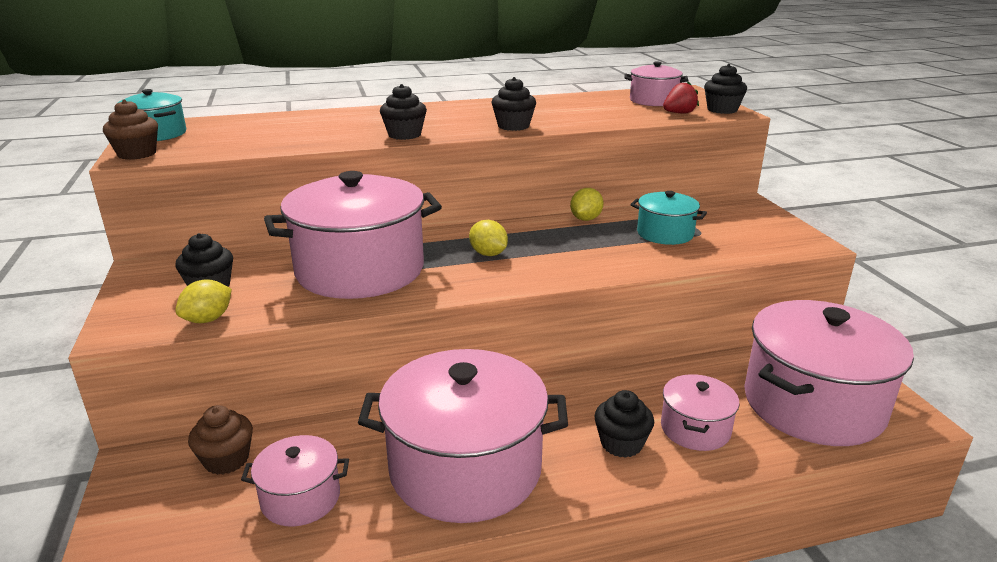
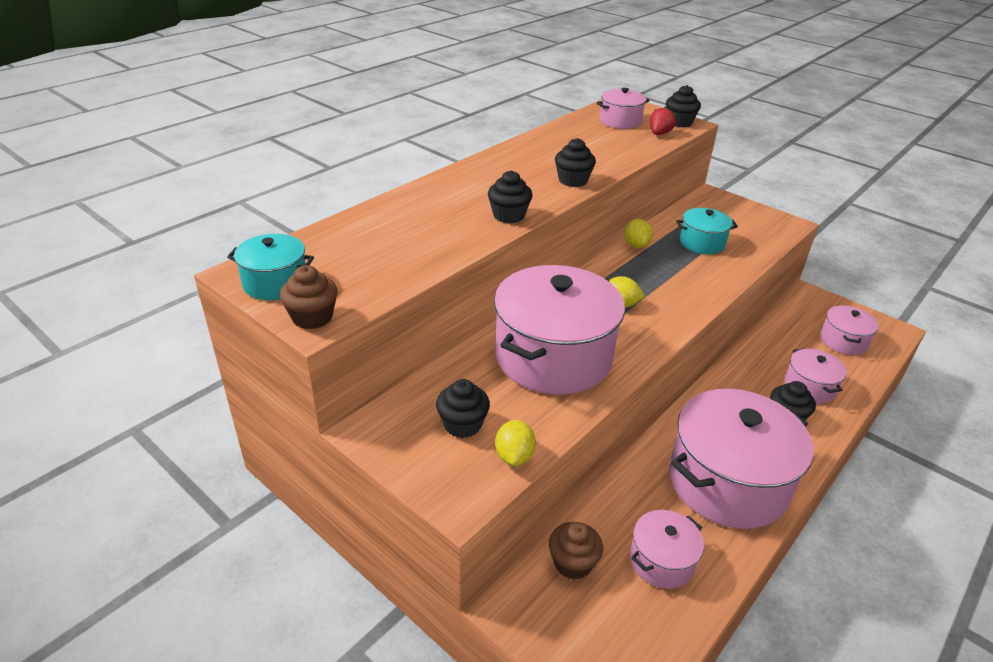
camera: 35 degrees left, 10 degrees up
pink pot [744,300,914,446] -> pink pot [820,305,879,355], size x0.49

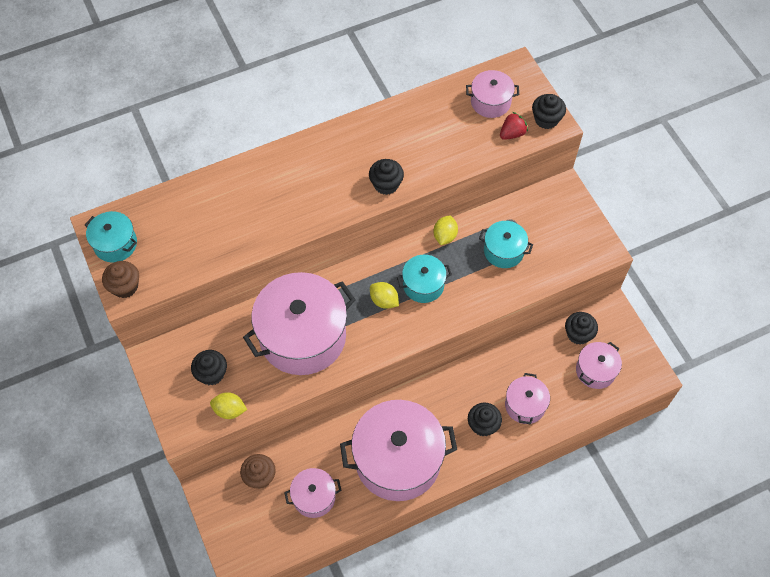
camera: 25 degrees right, 25 degrees up
black cupcake [488,171,533,223] -> black cupcake moved to [565,312,598,345]
yellow lemon [495,420,536,466] -> yellow lemon turned 75 degrees clockwise [210,392,247,419]
none -> turquoise pot [397,255,452,303]

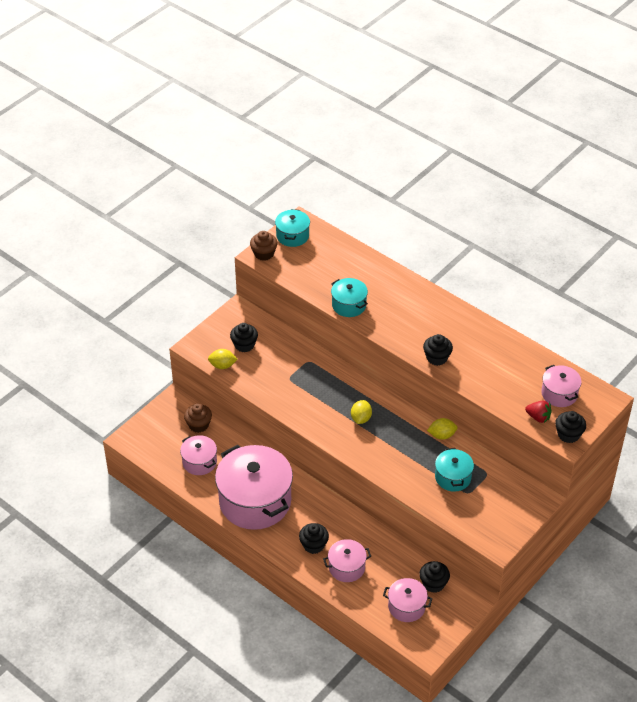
camera: 65 degrees right, 15 degrees down
yellow lemon [210,392,247,419] -> yellow lemon turned 75 degrees counterclockwise [208,349,238,369]
pink pot [243,272,355,375] -> none
turquoise pot [397,255,452,303] -> turquoise pot moved to [331,278,368,317]

